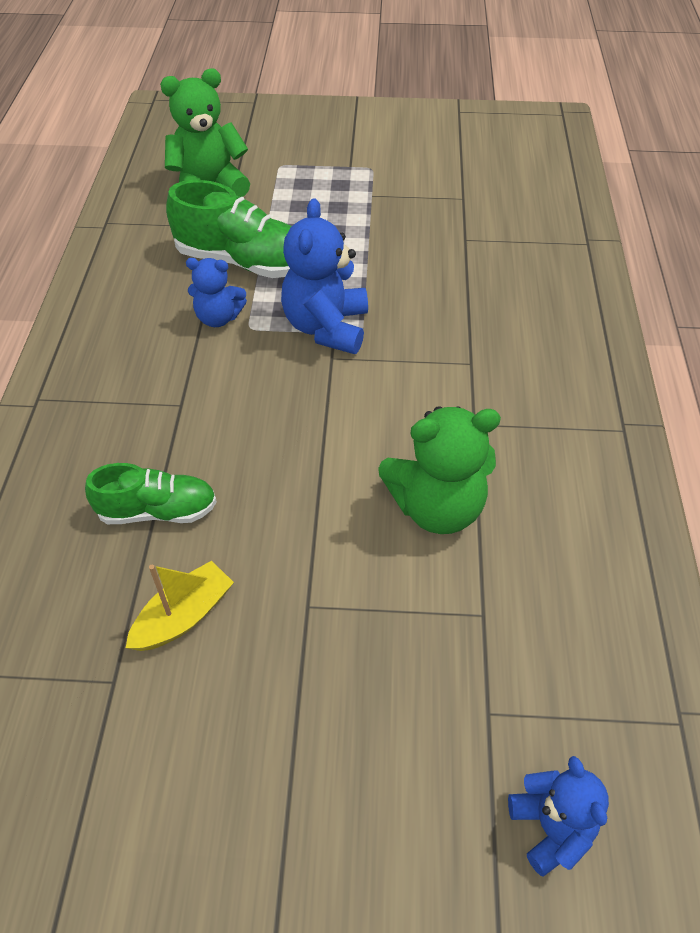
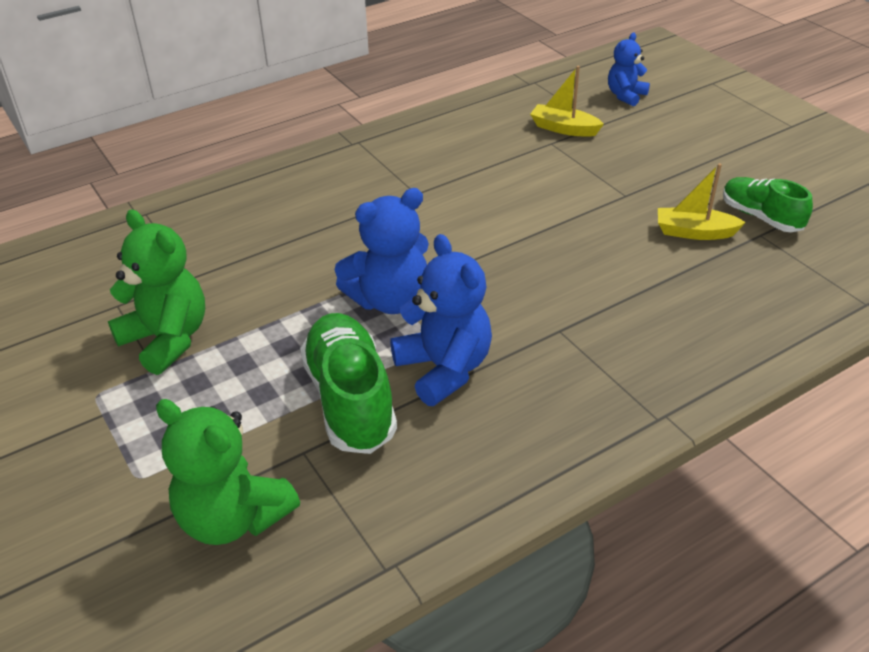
camera: 125 degrees left, 10 degrees down
green shoe [85,463,217,524] -> green shoe moved to [723,177,813,232]
blue teddy bear [186,258,247,327] -> blue teddy bear [390,234,492,406], size x1.64
green teddy bear [378,406,501,534] -> green teddy bear moved to [108,210,205,375]
none -> yellow boat [530,66,604,137]

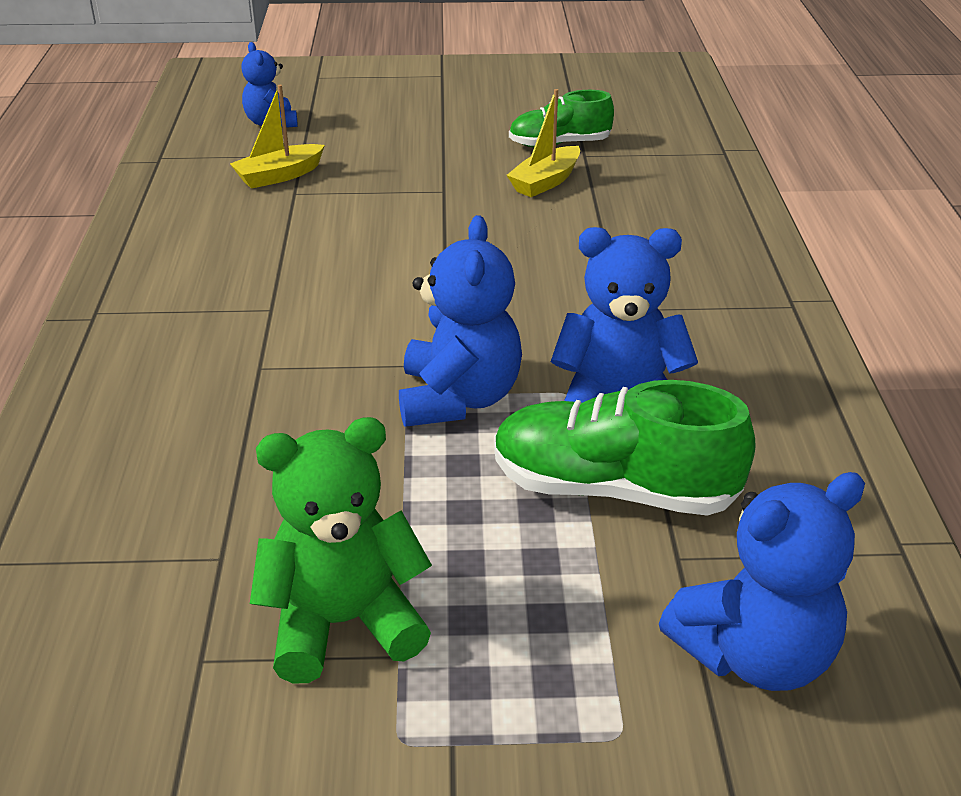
camera: 60 degrees left, 5 degrees down
green teddy bear [156,399,300,545] -> blue teddy bear [659,472,865,691]

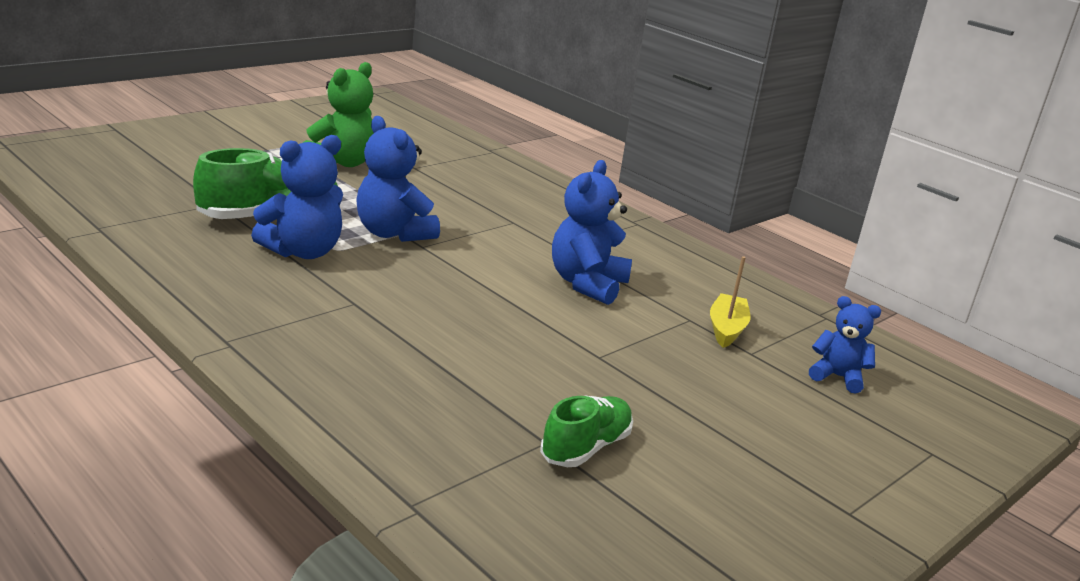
camera: 135 degrees right, 10 degrees down
yellow boat [507,89,580,197] -> none
blue teddy bear [659,472,865,691] -> blue teddy bear moved to [552,160,632,305]

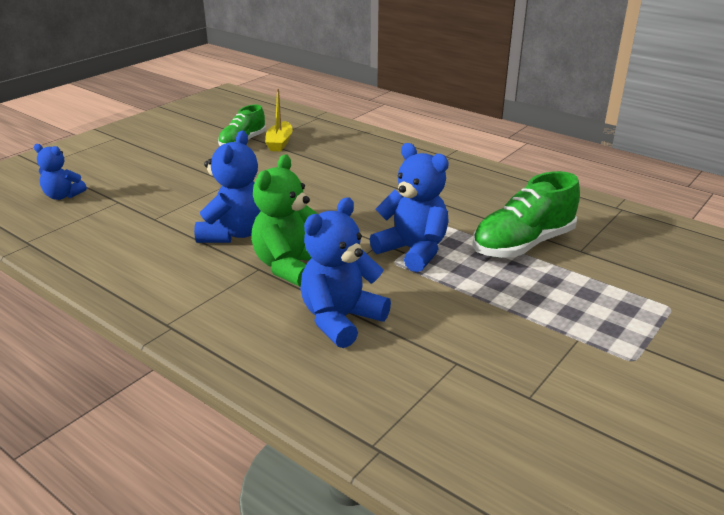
camera: 175 degrees right, 5 degrees up
blue teddy bear [251,135,343,259] -> blue teddy bear moved to [301,197,391,348]
green teddy bear [303,62,374,167] -> green teddy bear moved to [251,154,318,287]
yellow boat [710,256,751,348] -> yellow boat moved to [265,89,293,152]

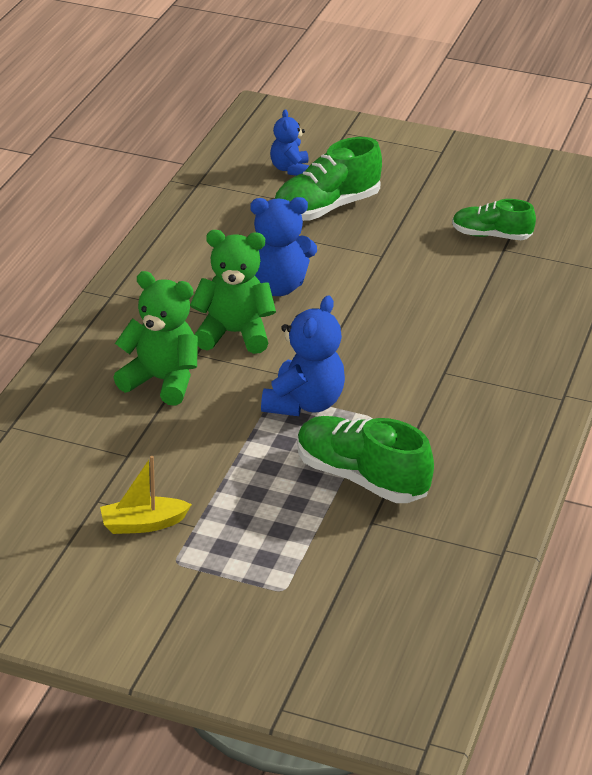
camera: 70 degrees right, 5 degrees up
yellow boat [265,89,293,152] -> yellow boat moved to [100,456,192,534]
blue teddy bear [301,197,391,348] -> green teddy bear [113,271,198,406]
none -> green shoe [274,137,382,221]

